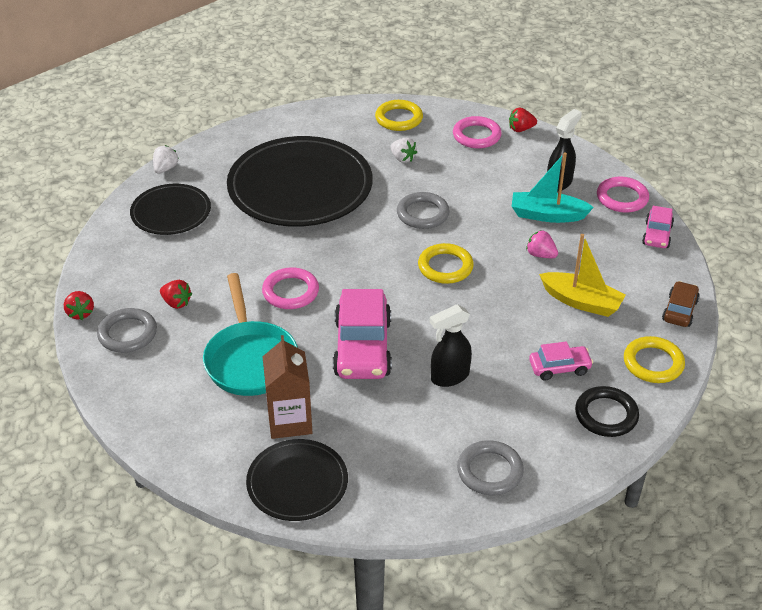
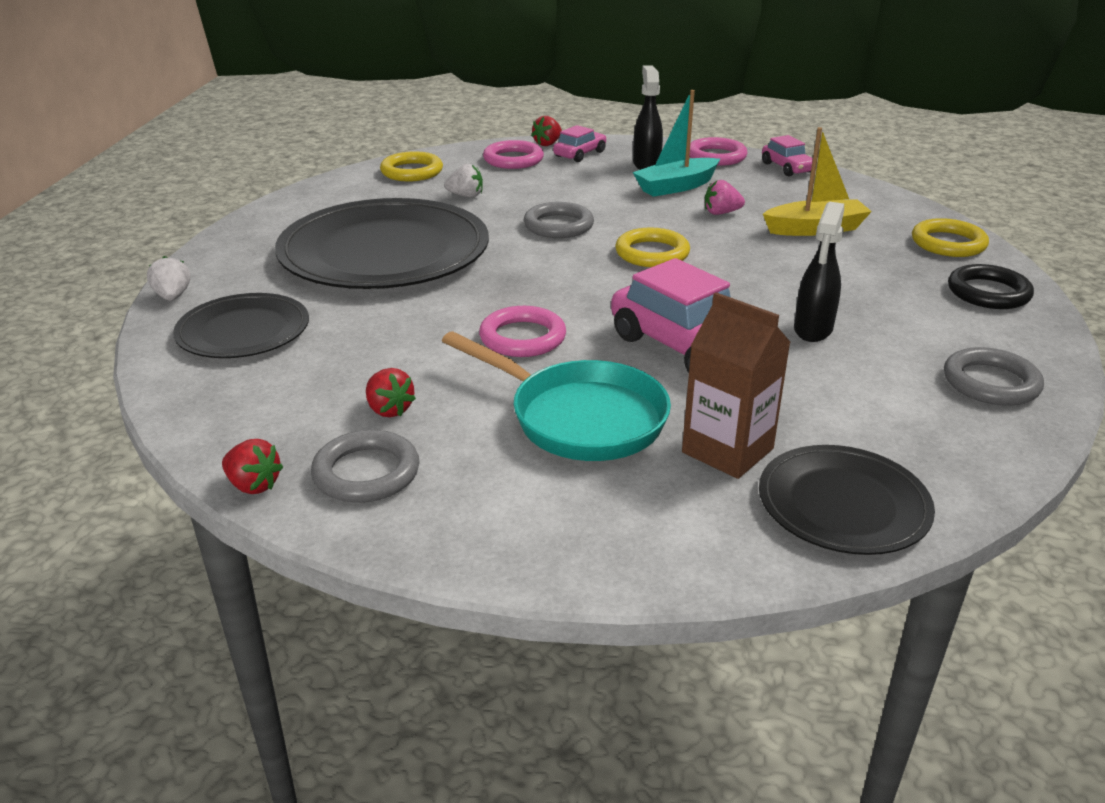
camera: 40 degrees left, 10 degrees down
red strawberry [160,280,192,309] -> red strawberry turned 60 degrees clockwise [366,368,416,417]
pink car [529,341,593,380] -> pink car moved to [553,125,606,162]
brown car [662,281,700,327] -> none

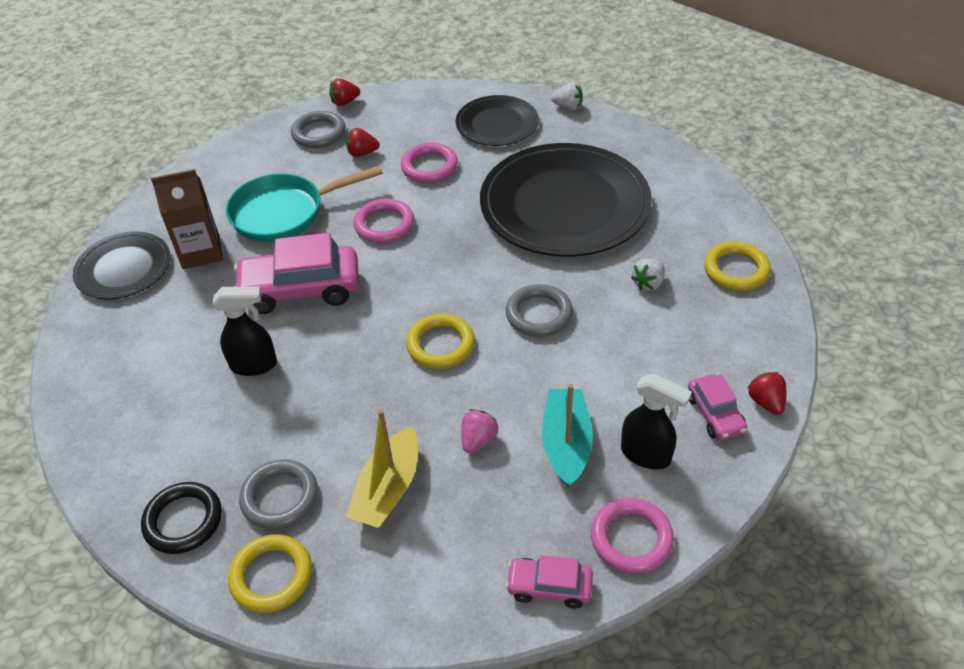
camera: 125 degrees right, 15 degrees up
pink ring [483,140,544,169] -> pink ring moved to [401,143,458,183]
black spray bottle [794,201,844,342] -> black spray bottle turned 120 degrees clockwise [213,287,277,376]
grey ring [944,347,1044,406] -> grey ring moved to [239,459,318,529]

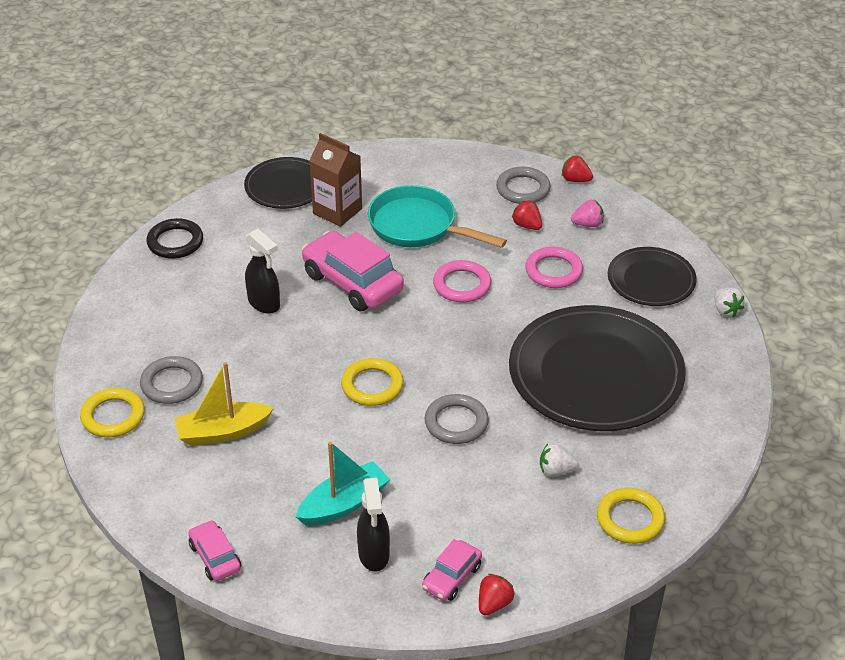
camera: 50 degrees right, 5 degrees down
black ring [141,482,222,554] -> black ring moved to [147,218,203,259]
pink strawberry [461,409,499,453] -> pink strawberry moved to [571,200,604,227]
pink ring [591,498,674,573] -> none

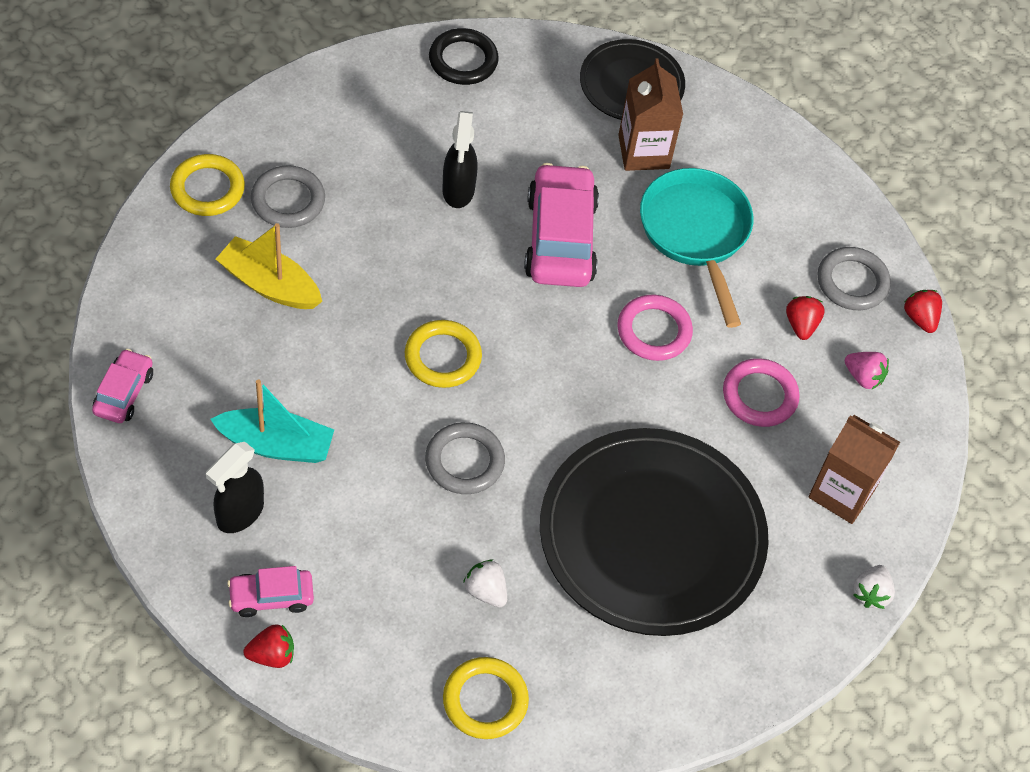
camera: 40 degrees right, 15 degrees up
black plate [608,247,697,306] -> brown carton [808,415,900,524]

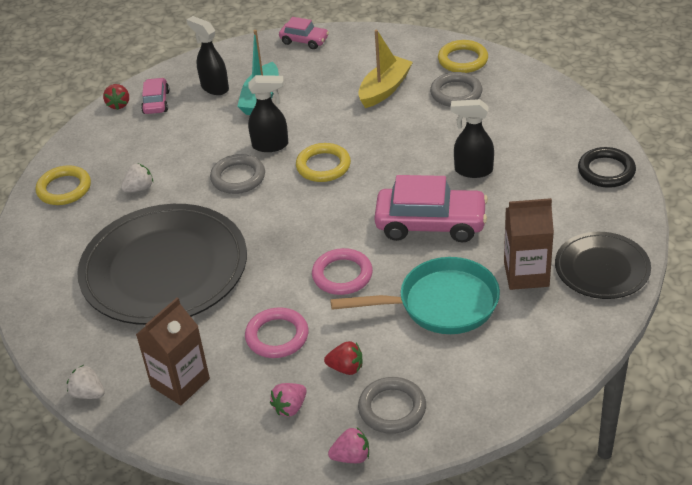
camera: 105 degrees right, 15 degrees down
red strawberry [904,290,942,333] -> pink strawberry [328,428,369,463]
none -> black spray bottle [248,75,288,152]

